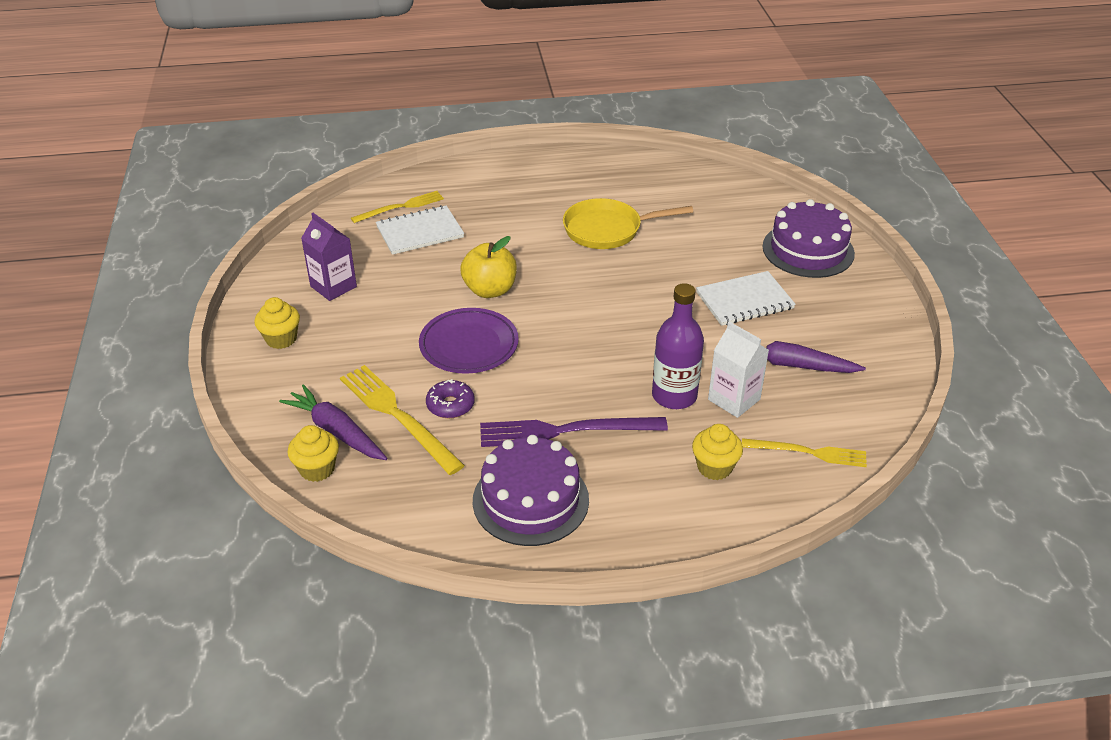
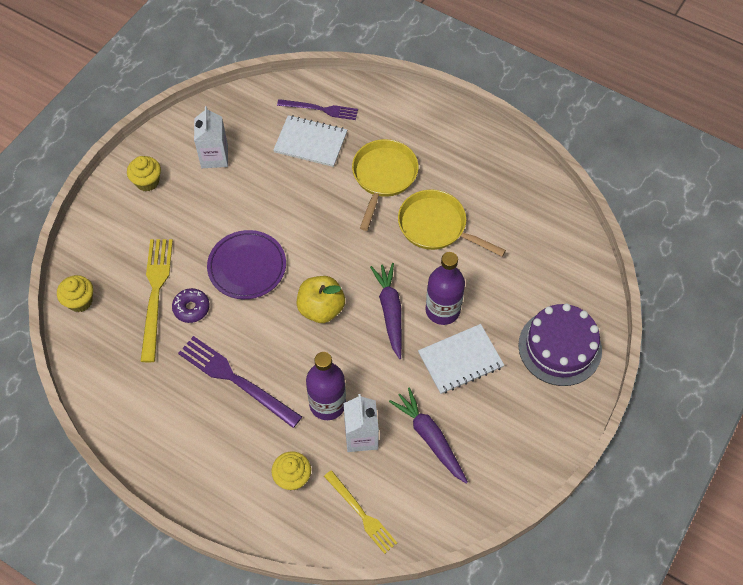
camera: 40 degrees right, 20 degrees up
purple carrot [279,384,387,460] -> purple carrot moved to [370,263,402,359]
purple carton [301,213,357,301] -> white carton [194,106,228,168]
yellow fork [351,191,444,223] -> purple fork [277,99,358,120]
yellow apple [460,236,517,298] -> yellow apple moved to [297,276,345,323]
purple cake [473,435,589,546] -> none
white notebook [696,271,796,326] -> white notebook turned 45 degrees counterclockwise [418,324,504,394]
none -> yellow pan [352,139,419,231]
none -> purple bottle [426,252,465,325]

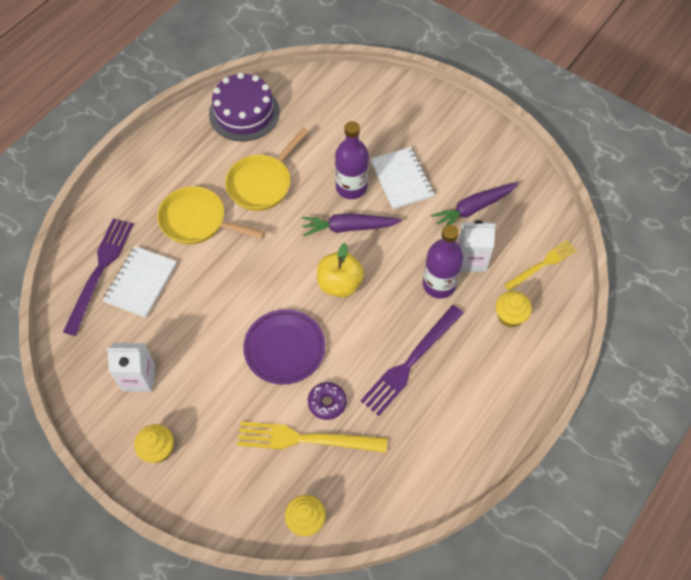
camera: 85 degrees left, 0 degrees up
purple fork [277,99,358,120] -> purple fork [63,218,133,336], size x1.54
purple cake [518,304,602,386] -> purple cake moved to [209,72,280,142]

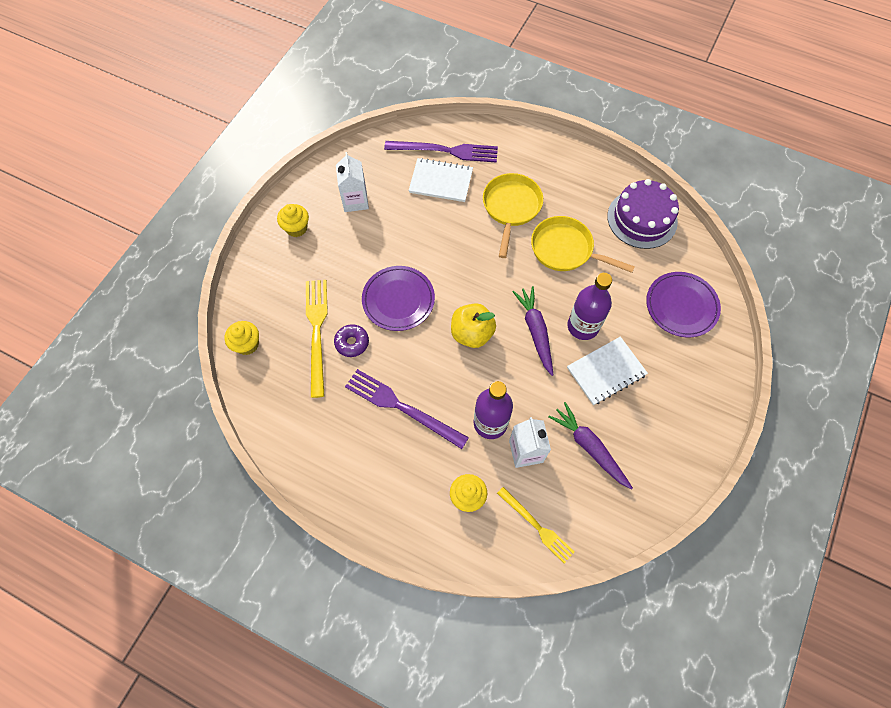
camera: 80 degrees right, 5 degrees up
none -> purple plate [646,272,721,338]

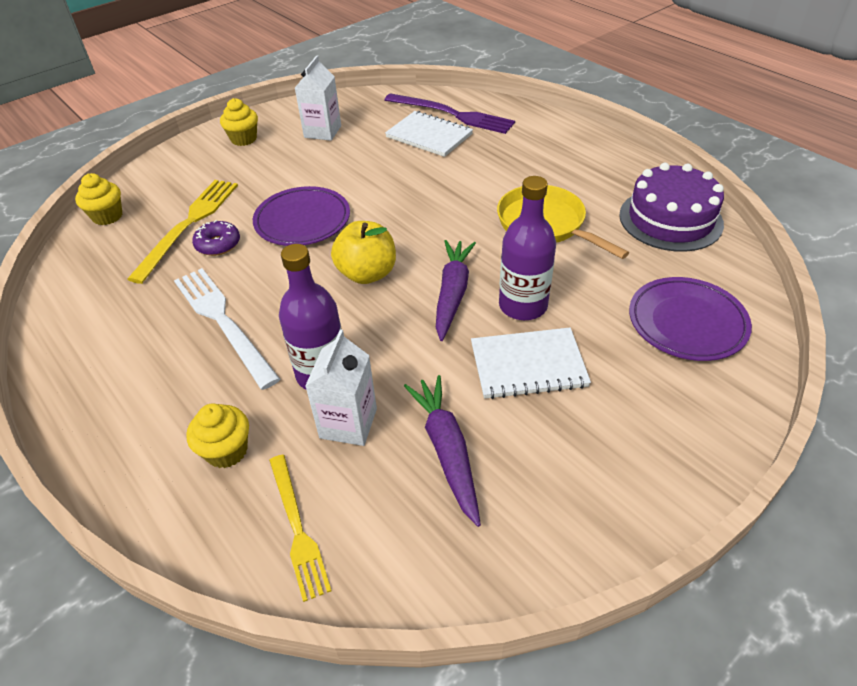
camera: 25 degrees right, 20 degrees down
purple fork [345,369,469,449] -> white fork [174,268,280,390]
yellow pan [483,173,543,258] -> none

